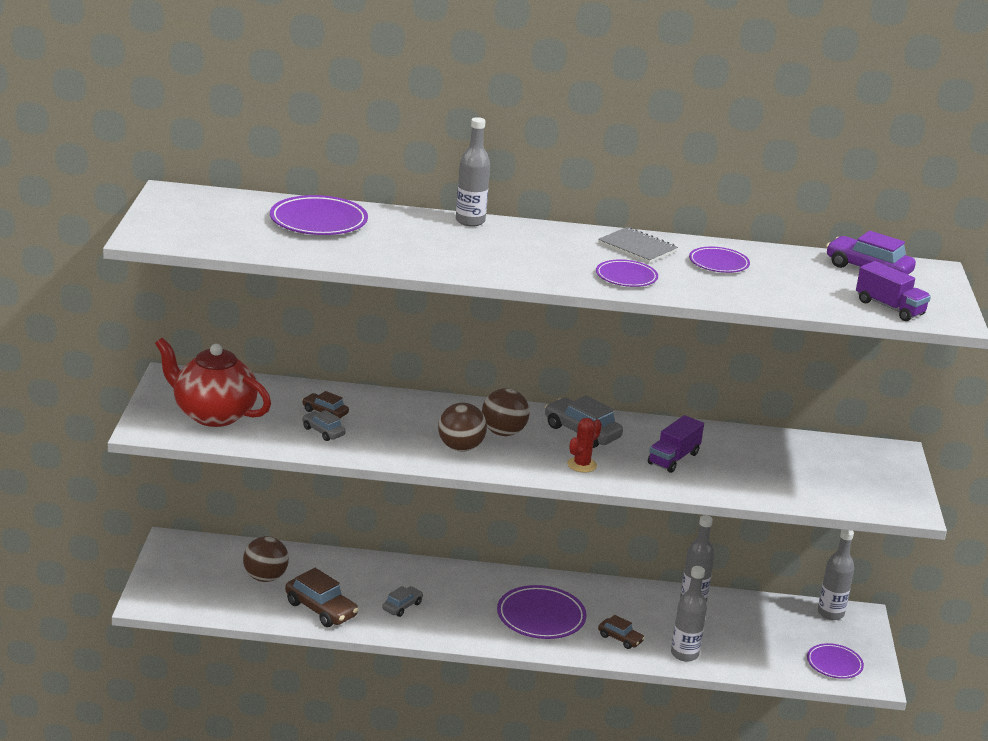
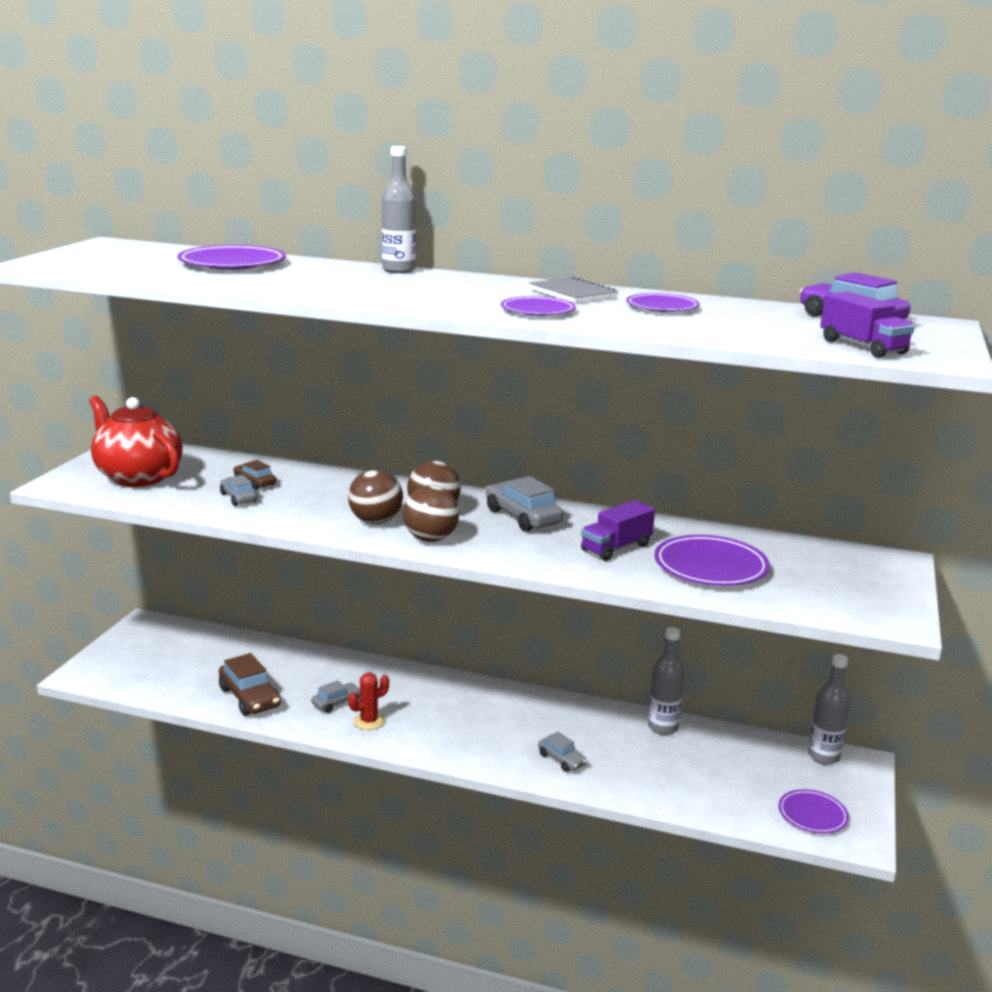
camera: 15 degrees right, 5 degrees down
brown ball [243,536,289,582] -> brown ball moved to [403,485,459,542]
purple plate [497,585,587,639] -> purple plate moved to [654,535,770,586]
red cactus [567,418,602,473] -> red cactus moved to [348,673,389,730]
brown car [598,615,645,649] -> grey car [538,732,587,772]
grey bottle [671,566,707,662] -> none

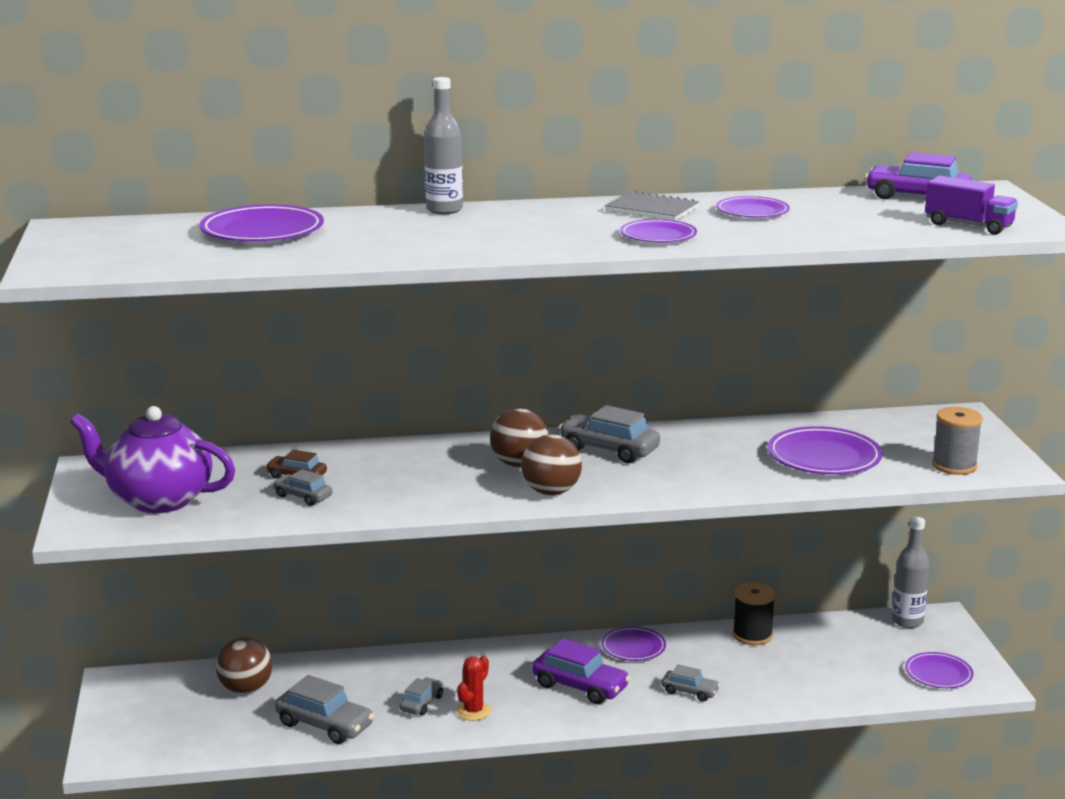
camera: 25 degrees left, 0 degrees up
red teapot [89,396,183,487] -> purple teapot [70,406,235,513]
brown car [219,653,281,716] -> grey car [275,675,374,744]
brown ball [348,469,403,524] -> brown ball moved to [216,637,272,694]
purple truck [581,500,655,561] -> none
grey bottle [648,627,685,735] -> black spool [733,582,775,645]
none -> purple car [532,638,630,704]
none -> purple plate [601,626,666,661]
none -> grey spool [932,407,983,475]

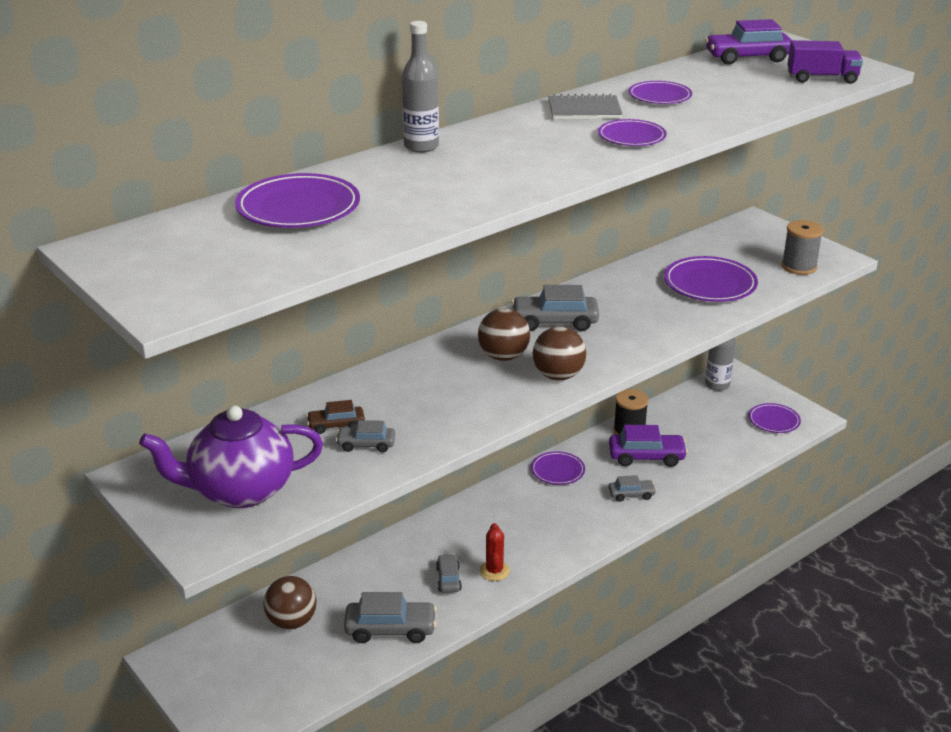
camera: 30 degrees left, 10 degrees up
purple car [532,638,630,704] -> purple car moved to [609,425,688,467]

